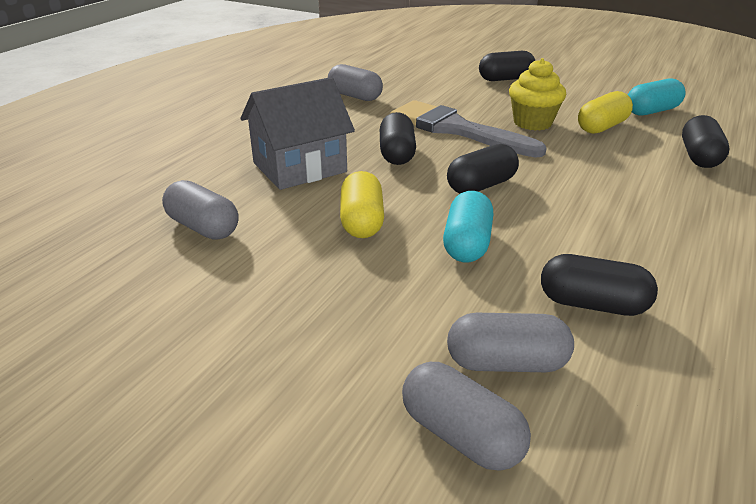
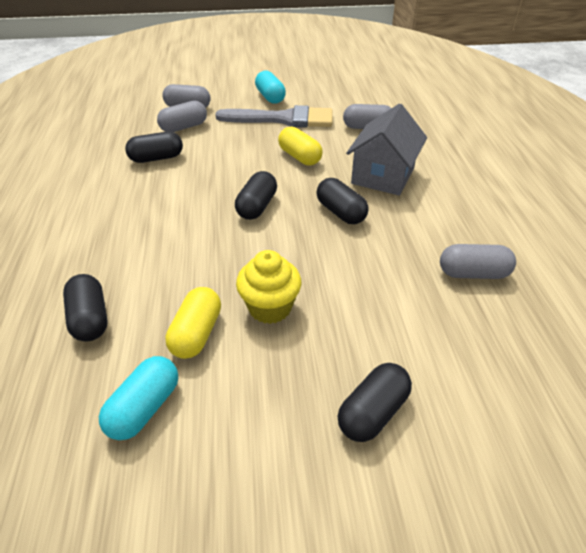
camera: 145 degrees right, 10 degrees up
grey brush [390,100,547,158] -> grey brush moved to [215,105,333,128]
turquoise capsule [443,191,493,262] -> turquoise capsule moved to [255,71,286,104]

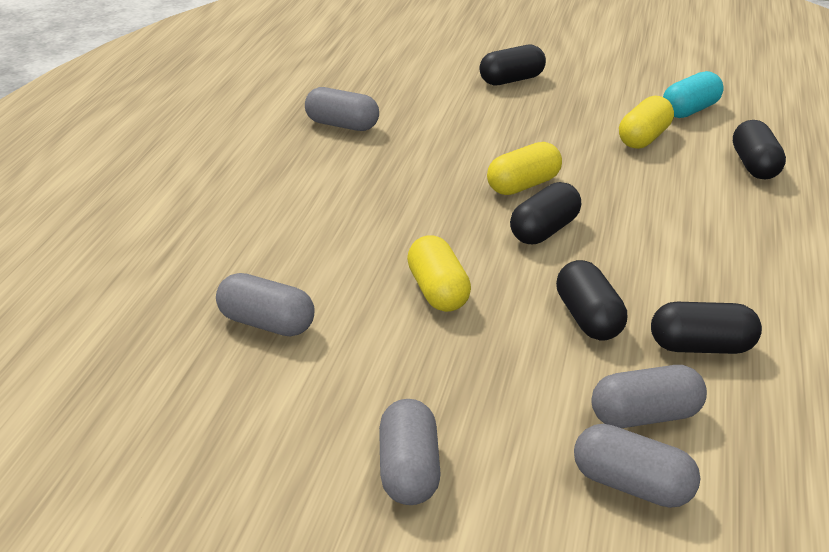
camera: 160 degrees left, 10 degrees down
grey brush [215,105,333,128] -> none
yellow cupcake [236,250,302,324] -> none
turquoise capsule [255,71,286,104] -> grey capsule [379,399,441,505]
black capsule [316,178,368,224] -> black capsule moved to [556,260,627,341]
grey house [346,104,427,196] -> none
none -> yellow capsule [487,142,562,195]

